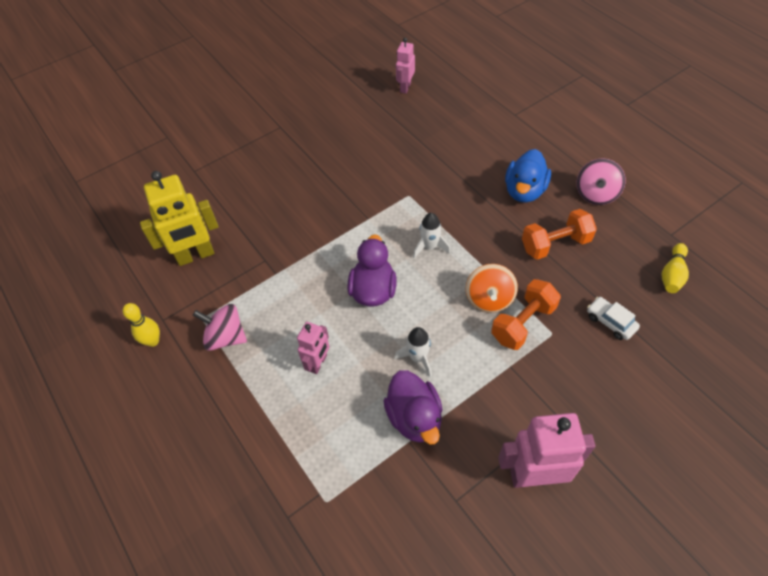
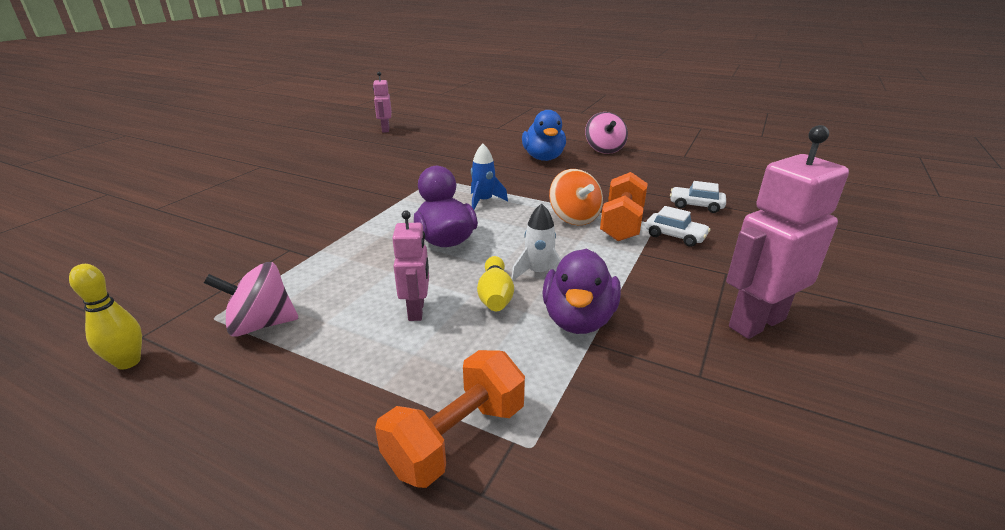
camera: 30 degrees left, 25 degrees down
yellow robot [140,171,219,266] -> none
purple duck [383,370,443,444] -> purple duck turned 60 degrees clockwise [542,249,621,334]
white rocket [413,213,450,258] -> blue rocket [471,144,508,209]
orange dumbbell [522,209,597,260] -> orange dumbbell moved to [375,350,525,488]
yellow bowling pin [662,243,689,293] -> yellow bowling pin moved to [477,256,514,311]
none -> white car [645,206,710,247]

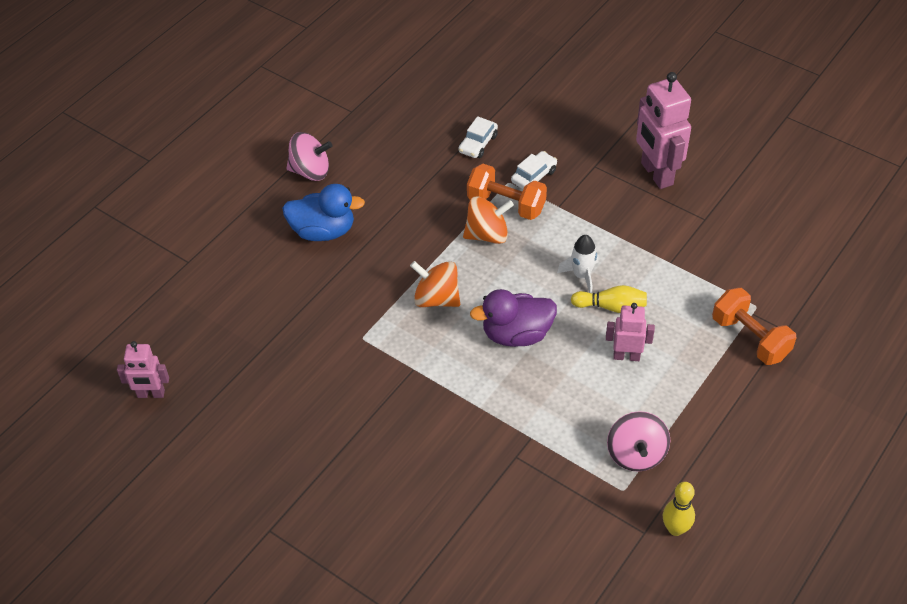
camera: 80 degrees left, 20 degrees up
blue rocket [471,144,508,209] -> orange spinning top [410,261,460,307]
purple duck [542,249,621,334] -> none

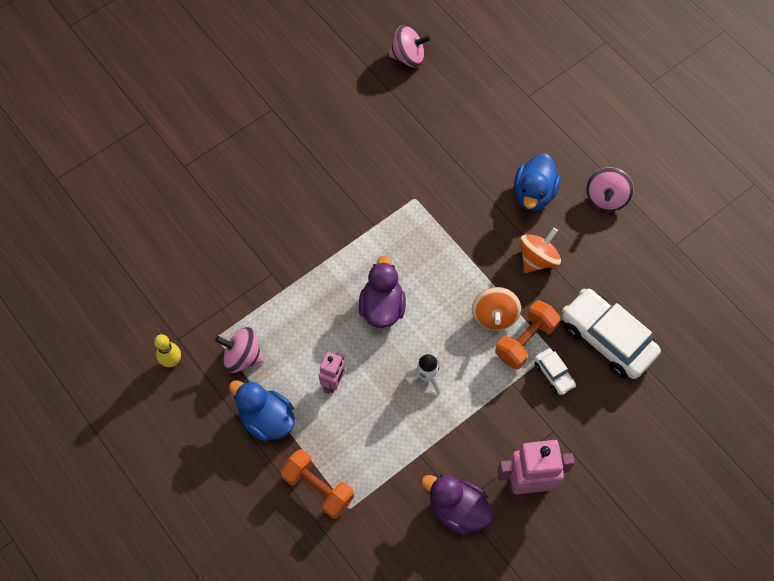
camera: 105 degrees right, 15 degrees up
pink robot [117,341,169,398] -> pink spinning top [389,25,431,68]
orange spinning top [410,261,460,307] -> orange spinning top moved to [520,227,561,273]
white car [459,116,498,158] -> white car [562,288,661,379], size x2.11
yellow bowling pin [571,285,647,313] -> none
orange dumbbell [712,288,796,365] -> orange dumbbell turned 60 degrees clockwise [280,449,354,519]
none -> blue duck [229,381,295,442]
none -> purple duck [422,475,494,535]

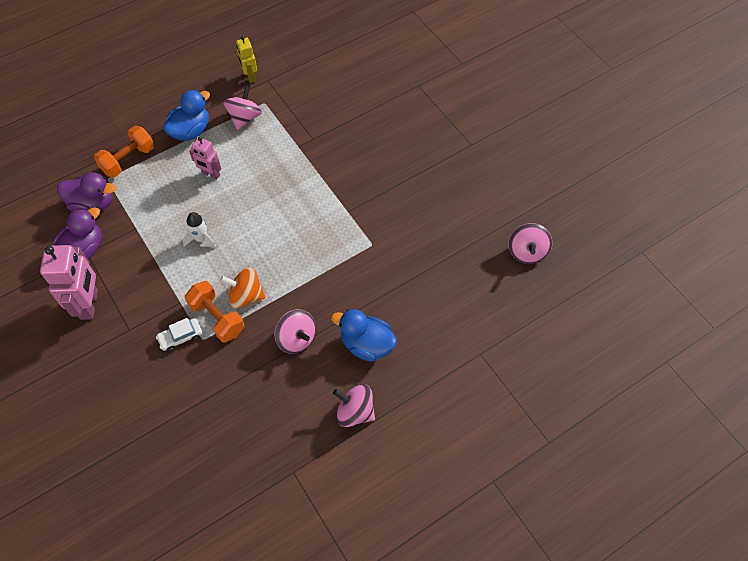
camera: 95 degrees right, 5 degrees down
yellow bowling pin [154,334,181,367] -> yellow robot [236,36,257,83]
purple duck [359,255,406,328] -> purple duck moved to [57,172,116,211]
orange spinning top [520,227,561,273] -> pink spinning top [274,309,316,354]
white car [562,288,661,379] -> none

